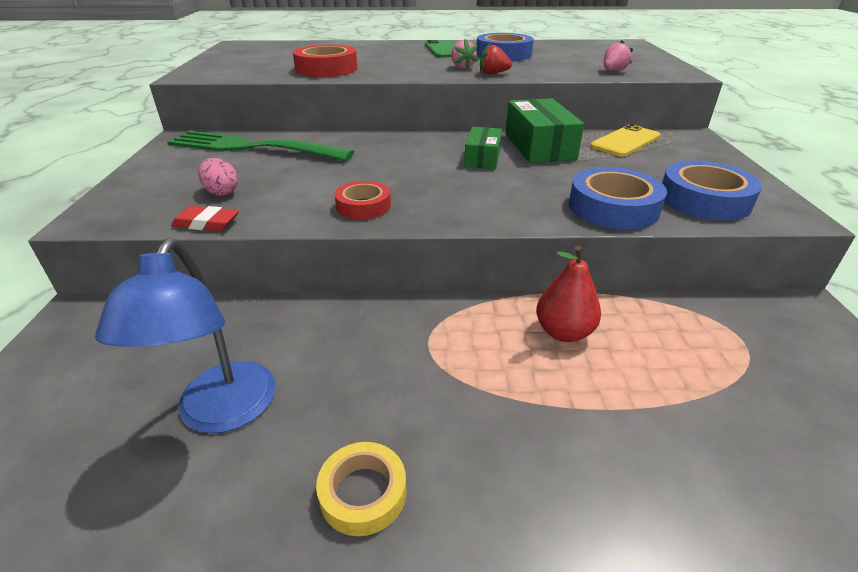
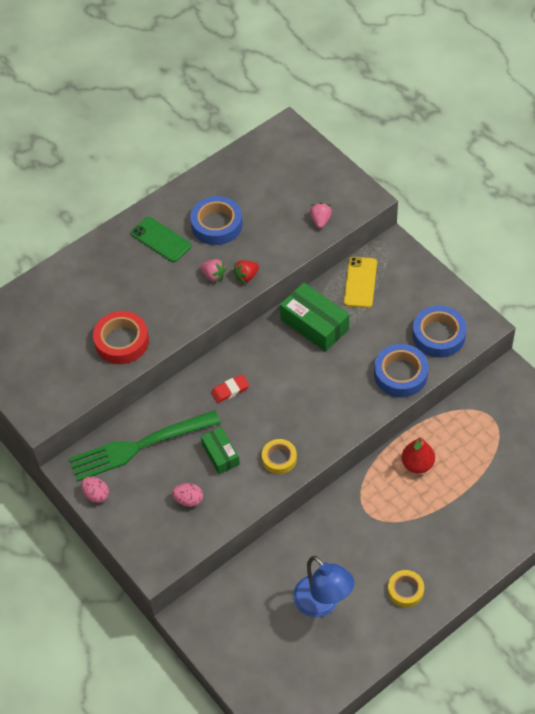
camera: 35 degrees left, 20 degrees up
red eraser [171,206,239,231] -> red eraser moved to [211,374,249,403]
red tape [334,181,391,219] -> yellow tape [262,439,297,474]
green box [464,127,502,169] -> green box moved to [201,427,240,474]
none -> pink egg [81,477,109,503]

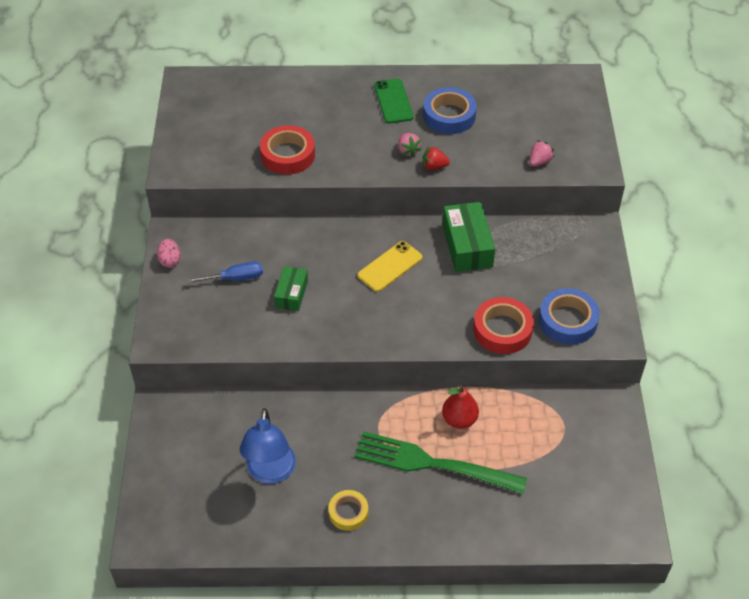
camera: 35 degrees right, 5 degrees down
green fork [69,410,221,481] -> green fork moved to [355,431,527,494]
pink egg [172,483,203,507] -> none
red eraser [211,374,249,403] -> none
yellow tape [262,439,297,474] -> none
yellow phone [344,257,377,308] -> yellow phone moved to [358,241,423,292]
blue tape [374,344,429,397] -> red tape [473,297,534,354]
none -> blue screwdriver [187,262,263,283]

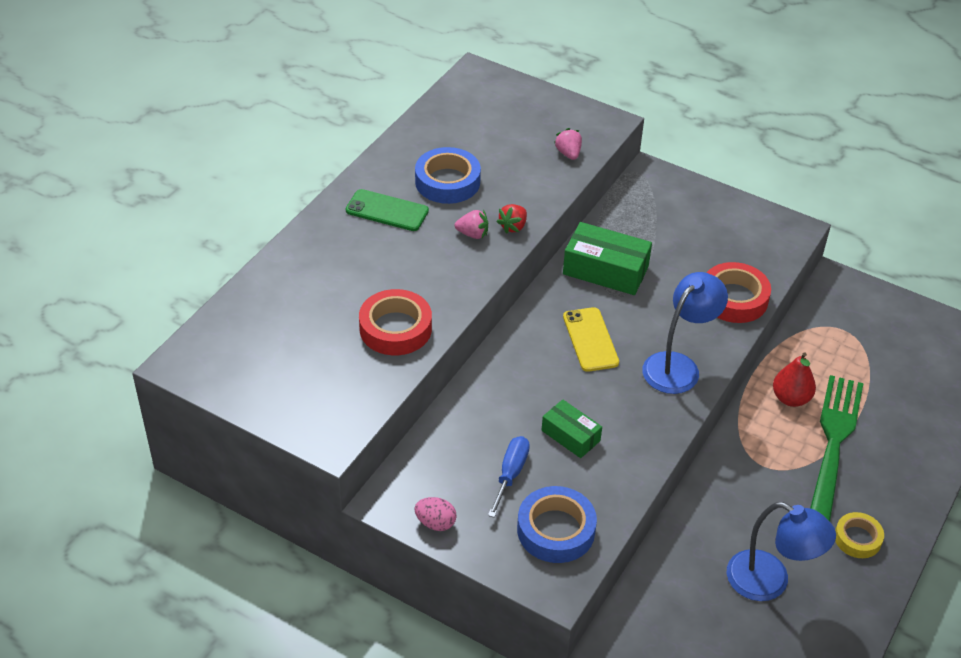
camera: 60 degrees left, 5 degrees down
green fork [355,431,527,494] -> green fork turned 150 degrees clockwise [810,375,864,522]
blue tape [539,288,600,345] -> blue tape moved to [517,486,597,563]
none -> blue lamp [642,272,728,394]

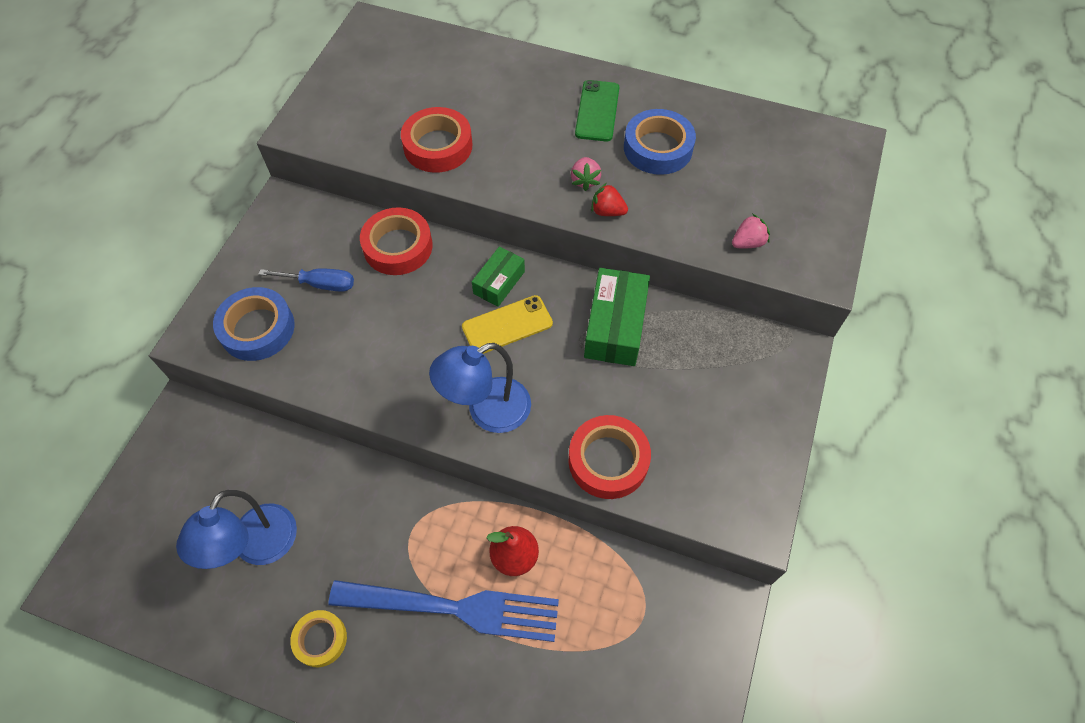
camera: 80 degrees right, 15 degrees up
pink egg [414,497,457,531] -> none
green box [542,400,602,458] -> green box moved to [472,247,525,307]
blue lamp [642,272,728,394] -> blue lamp turned 120 degrees clockwise [429,343,531,433]
green fork [810,375,864,522] -> blue fork [328,580,559,642]
none -> red tape [360,207,432,275]

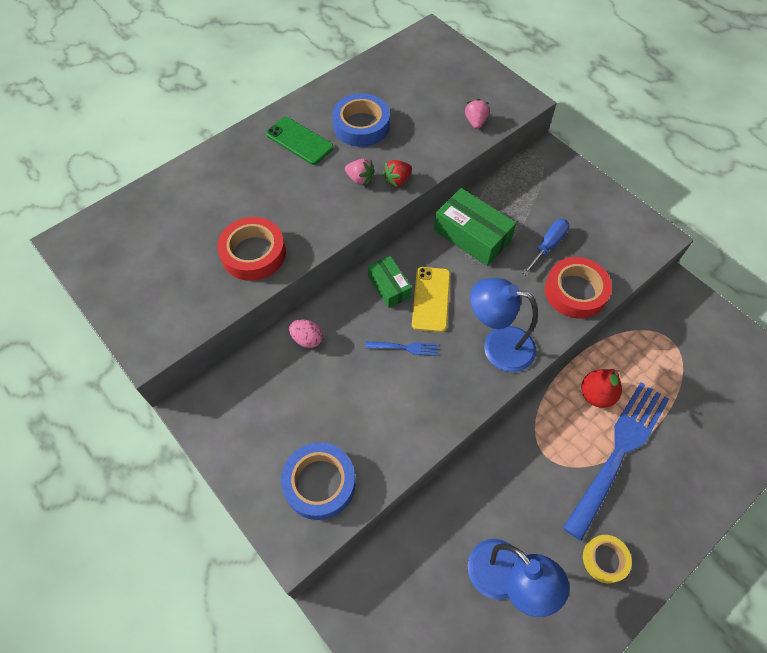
camera: 60 degrees left, 0 degrees up
blue screwdriver [259,268,354,292] -> blue screwdriver moved to [522,219,570,276]
red tape [360,207,432,275] -> pink egg [289,319,323,348]
blue lamp [429,343,531,433] -> blue lamp turned 105 degrees clockwise [470,278,538,372]
none -> blue fork [365,341,438,356]

